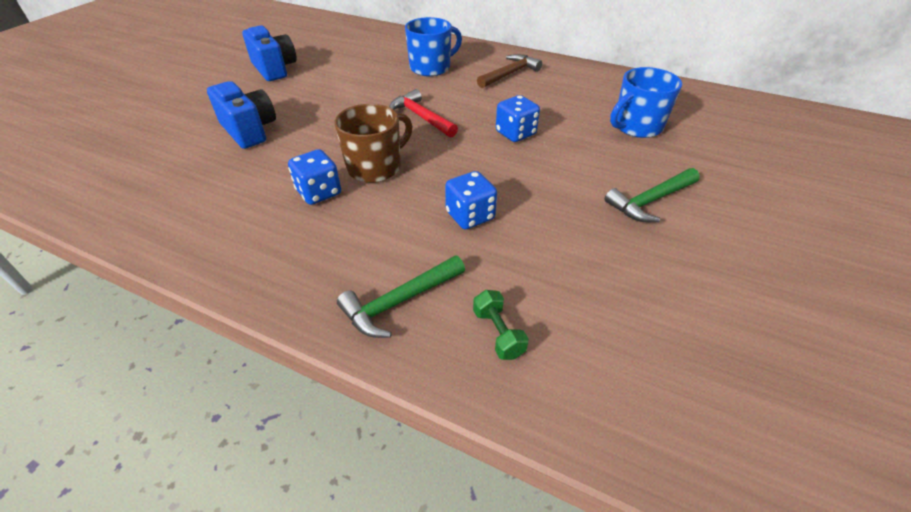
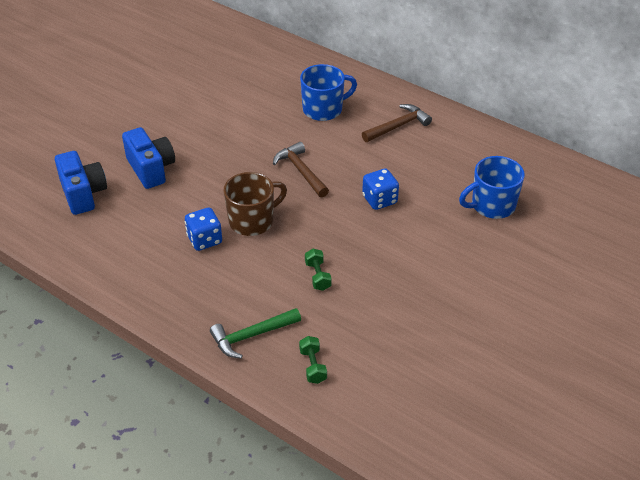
camera: 10 degrees right, 0 degrees up
blue camera [242,25,297,81] -> blue camera moved to [55,151,107,215]
red hammer [389,89,458,137] -> brown hammer [273,142,329,197]
blue dice [445,171,497,229] -> green dumbbell [305,249,332,291]
green hammer [605,168,700,222] -> none

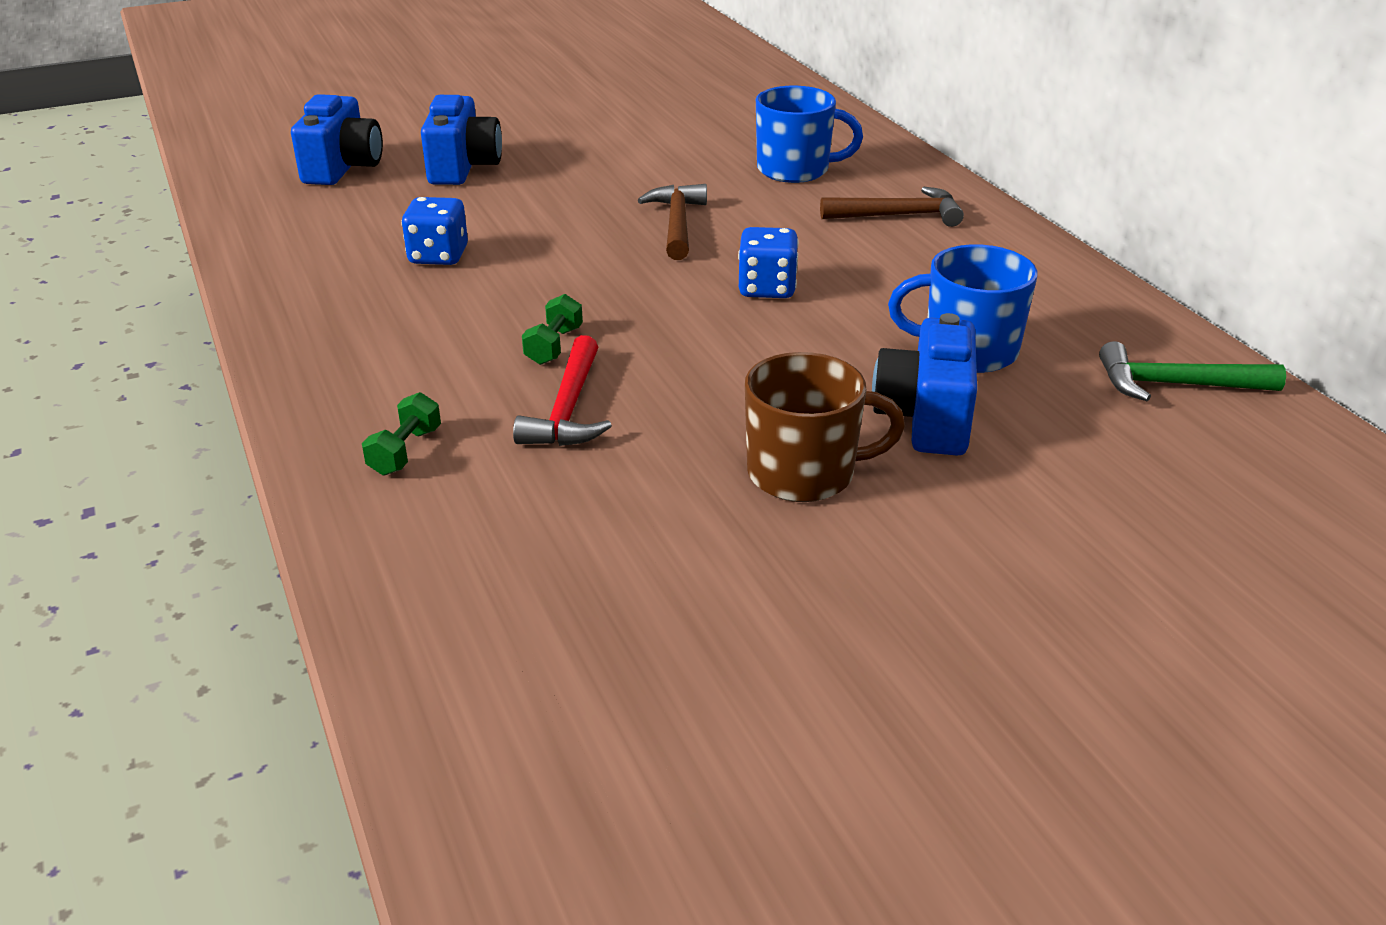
camera: 30 degrees right, 10 degrees down
green hammer [210,308,301,359] -> green hammer moved to [1099,341,1286,401]
brown mug [223,172,287,236] -> brown mug moved to [745,352,905,502]
none -> red hammer [513,335,612,446]
none -> blue camera [872,313,977,456]

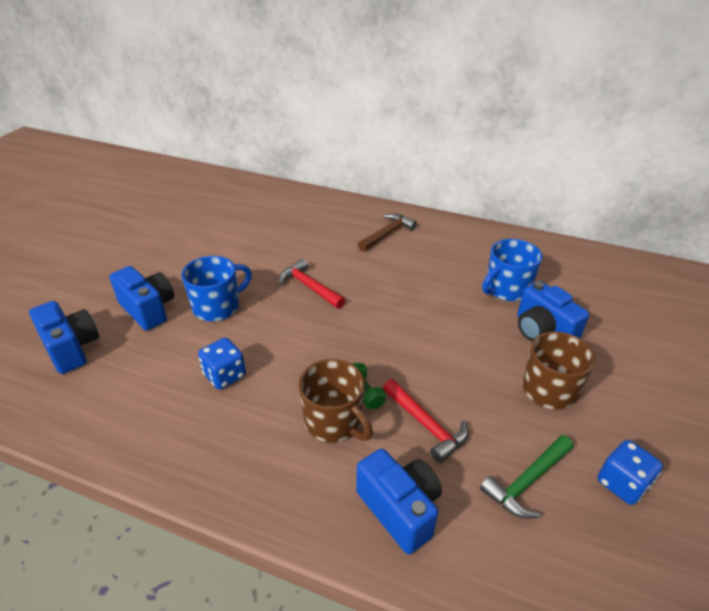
camera: 45 degrees left, 5 degrees up
green dumbbell [362,392,441,475] -> blue camera [356,449,442,554]
brown hammer [638,184,707,260] -> red hammer [279,259,346,309]
blue dice [738,227,799,298] -> blue dice moved to [598,440,663,505]
blue mug [756,86,863,183] -> blue mug moved to [182,256,252,322]
green hammer [1099,341,1286,401] -> green hammer moved to [480,435,573,519]
none -> brown mug [298,359,373,442]

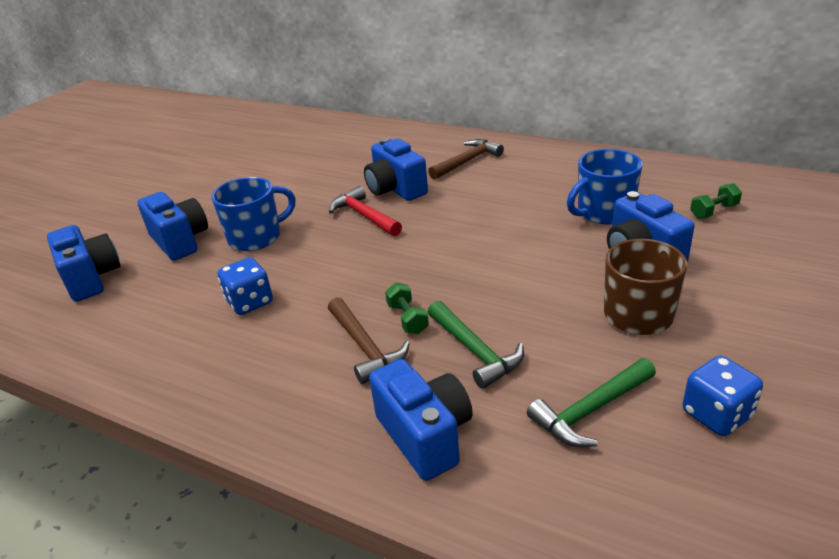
camera: 10 degrees right, 5 degrees down
brown mug [298,359,373,442] -> brown hammer [328,297,410,384]
red hammer [383,379,469,463] -> green hammer [428,301,524,389]
none -> blue camera [364,138,428,201]
none -> green dumbbell [690,183,742,219]

